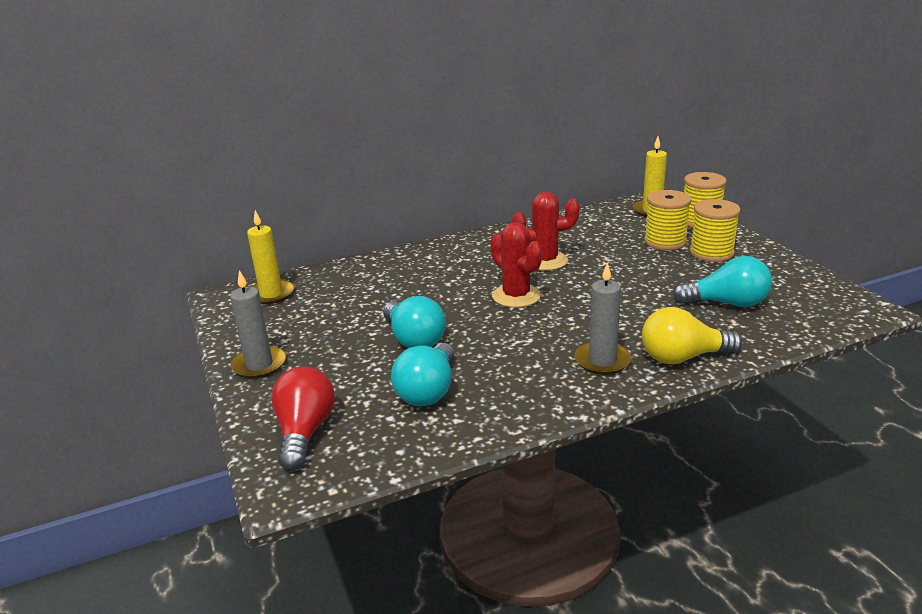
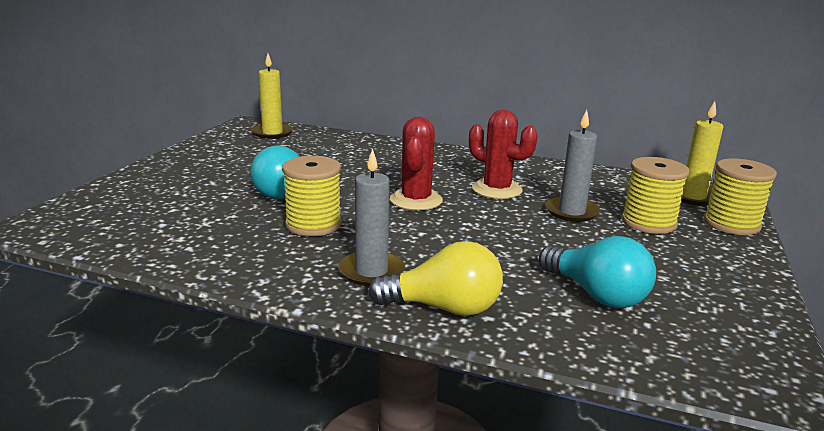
camera: 40 degrees right, 5 degrees down
grey candle [230,270,286,379] -> grey candle moved to [546,110,600,222]
red light bulb [271,366,335,471] -> none
turquoise light bulb [391,343,454,406] -> none
yellow light bulb [642,307,743,364] -> yellow light bulb turned 150 degrees clockwise [368,241,503,316]
yellow spool [689,199,741,262] -> yellow spool moved to [282,156,342,236]

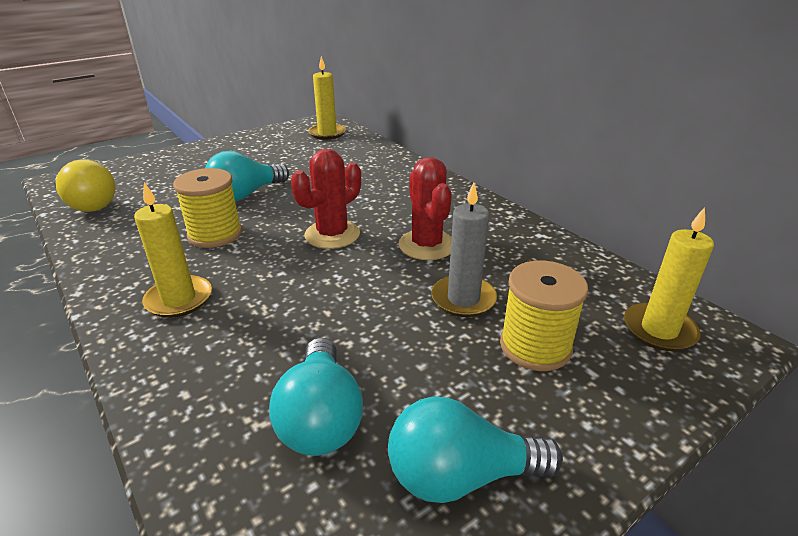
camera: 35 degrees right, 10 degrees up
grey candle [339,148,405,286] -> yellow candle [134,182,212,318]
yellow light bulb [368,241,503,316] -> yellow light bulb moved to [54,159,116,212]
yellow spool [704,158,777,235] -> none
none -> turquoise light bulb [388,396,563,503]

